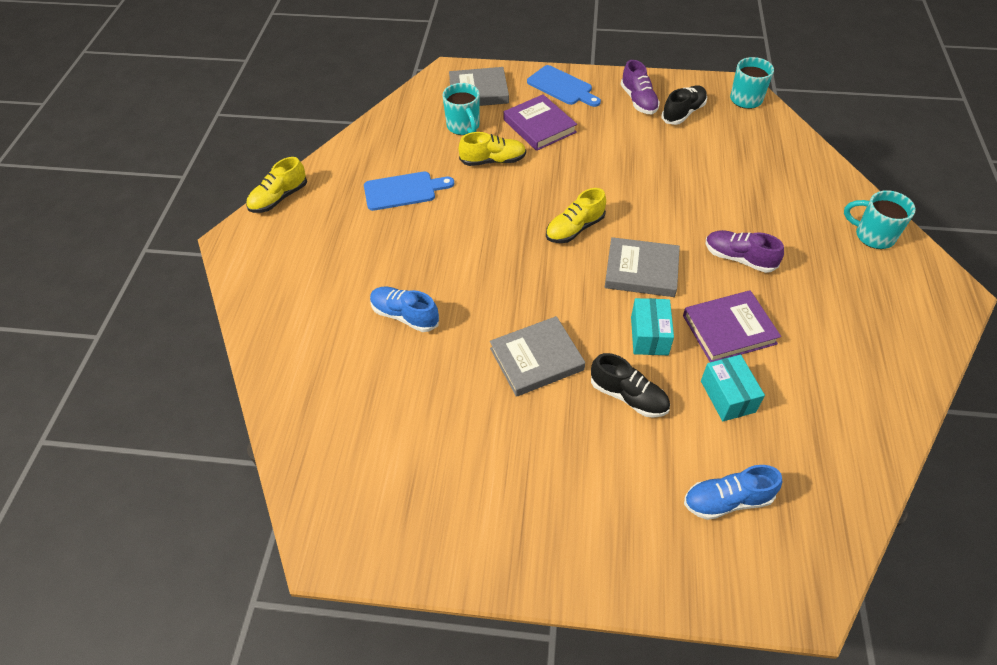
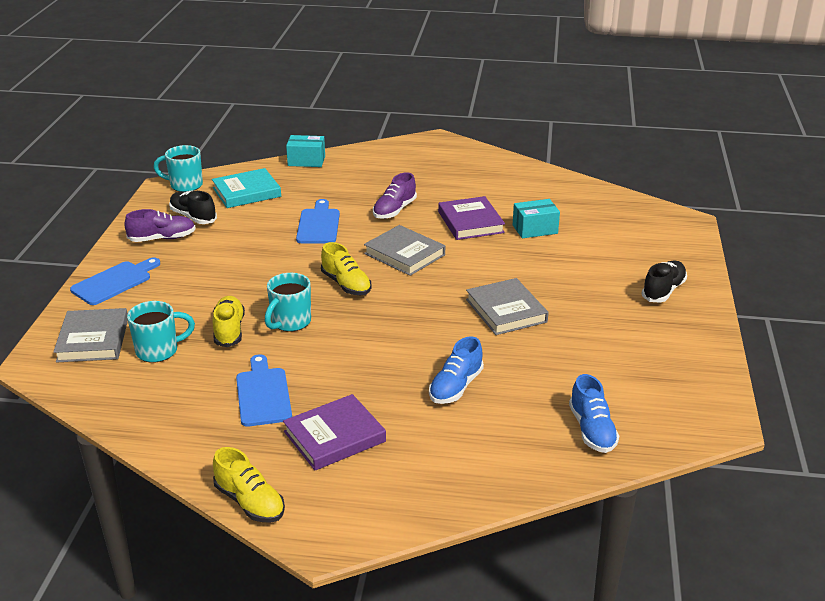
camera: 90 degrees left, 20 degrees down
purple book [503,94,577,151] -> purple book moved to [283,394,386,471]
black shoe [591,353,670,418] -> black shoe moved to [641,261,687,303]
grey book [605,237,680,297] -> grey book turned 60 degrees counterclockwise [364,225,445,276]
turquoise box [631,298,674,355] -> turquoise box moved to [286,135,325,167]
blue shoe [684,465,782,520] -> blue shoe moved to [569,374,619,453]
turquoise mug [844,190,916,249] -> turquoise mug moved to [265,273,311,332]
none -> turquoise book [212,168,281,208]
none -> blue cutting board [296,199,340,244]

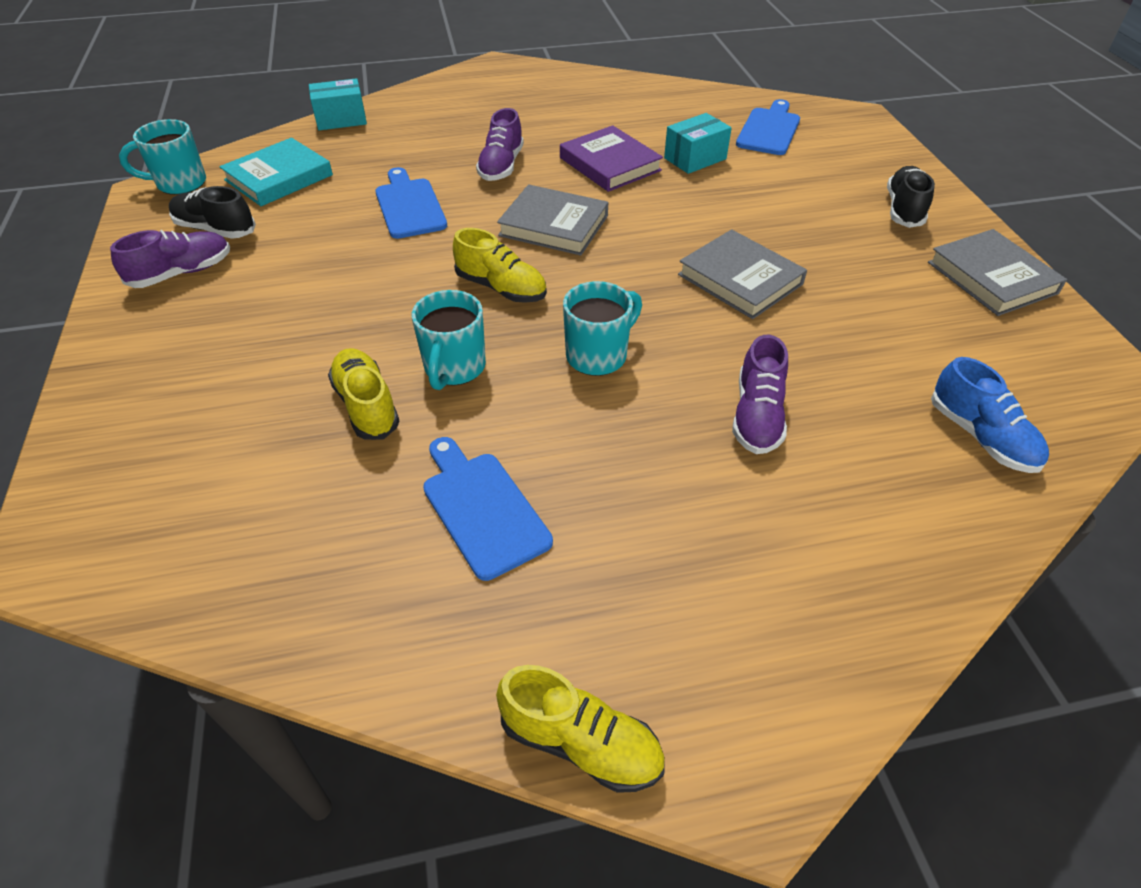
camera: 20 degrees left, 15 degrees up
grey book [53,308,128,363] -> grey book moved to [928,229,1067,316]
blue cutting board [70,257,160,305] -> blue cutting board moved to [736,99,800,155]
turquoise mug [127,301,195,363] -> turquoise mug moved to [563,281,642,376]
purple book [283,394,386,471] -> none
blue shoe [429,336,484,404] -> purple shoe [732,335,788,454]

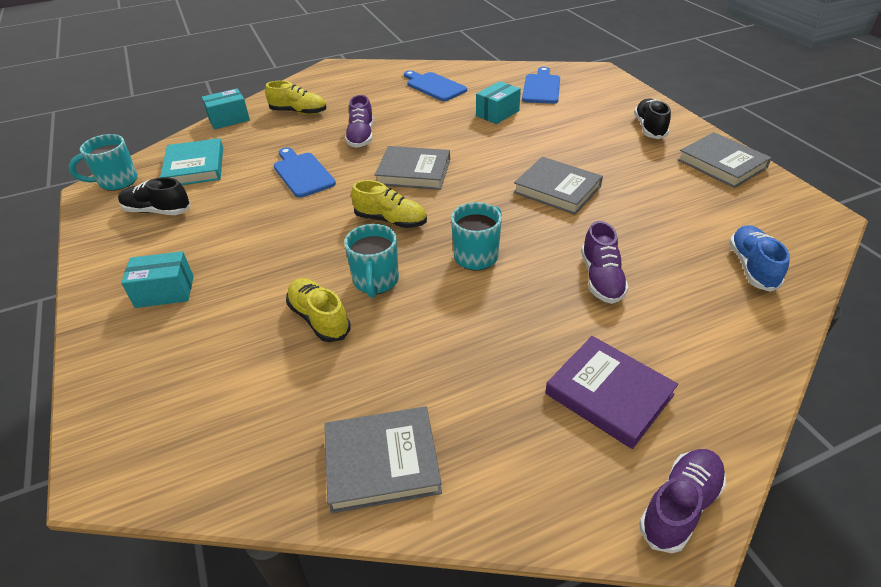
camera: 10 degrees left, 5 degrees down
purple shoe [110,230,230,288] -> purple shoe moved to [639,449,726,553]
turquoise book [220,138,333,206] -> turquoise book turned 45 degrees counterclockwise [160,138,223,185]
blue cutting board [423,437,553,581] -> blue cutting board moved to [404,70,467,101]
yellow shoe [496,665,665,793] -> yellow shoe moved to [265,81,326,115]
purple book [560,125,663,192] -> purple book moved to [545,336,678,449]
blue shoe [931,357,1049,473] -> blue shoe turned 135 degrees counterclockwise [729,225,790,292]
none -> turquoise box [121,251,194,308]
none -> grey book [324,407,442,513]

